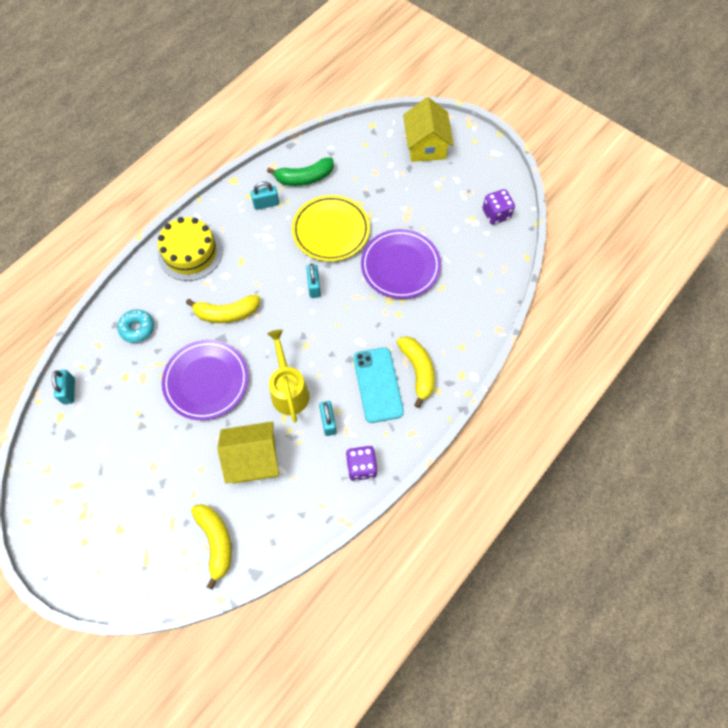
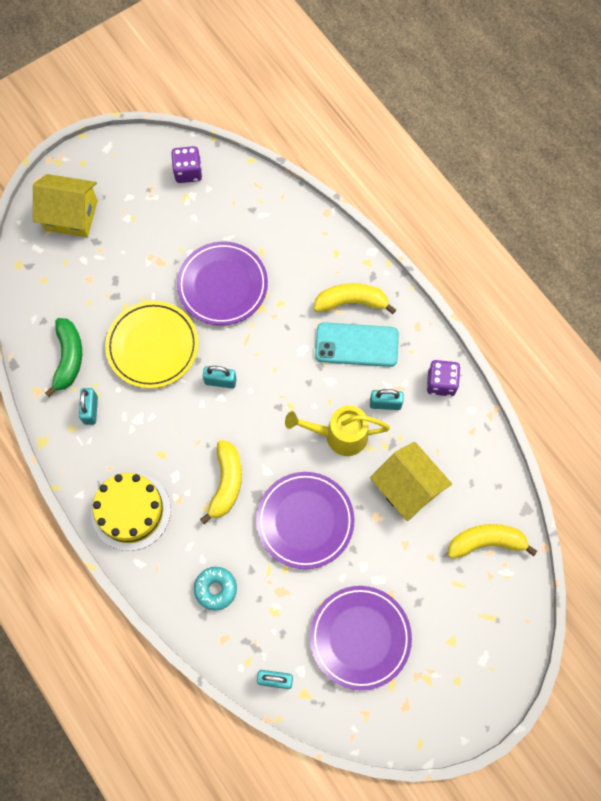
camera: 75 degrees left, 5 degrees up
yellow house [217,422,279,484] -> yellow house turned 45 degrees counterclockwise [370,442,452,521]
none -> purple plate [310,586,412,690]

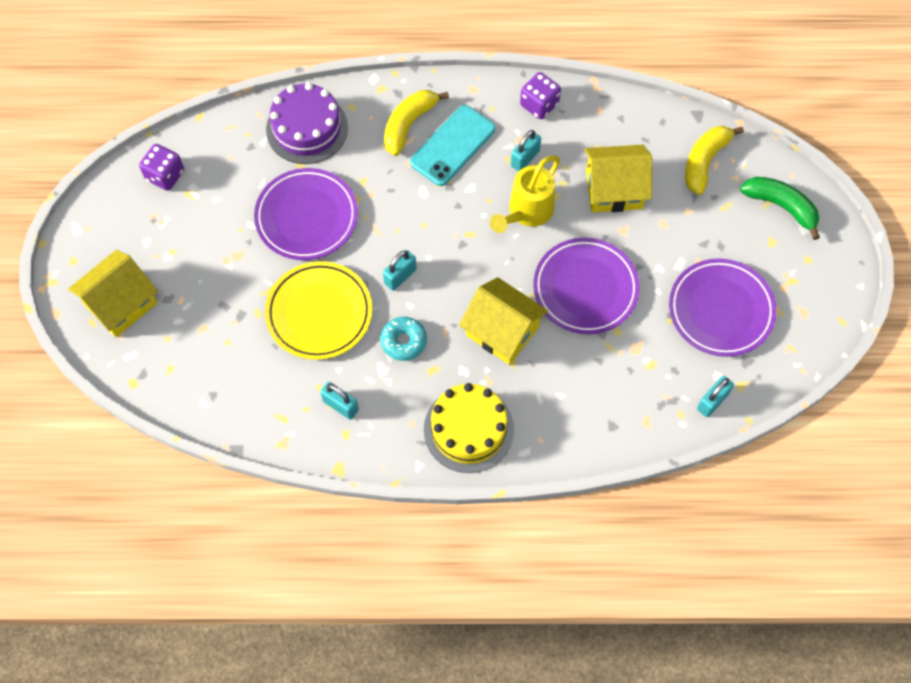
camera: 55 degrees left, 5 degrees down
green banana [45,318,82,397] -> green banana moved to [740,176,820,240]
turquoise donut [194,567,237,611] -> turquoise donut moved to [380,317,427,361]
yellow banana [200,440,242,524] -> yellow house [459,277,548,365]
none -> purple cake [266,83,348,164]

